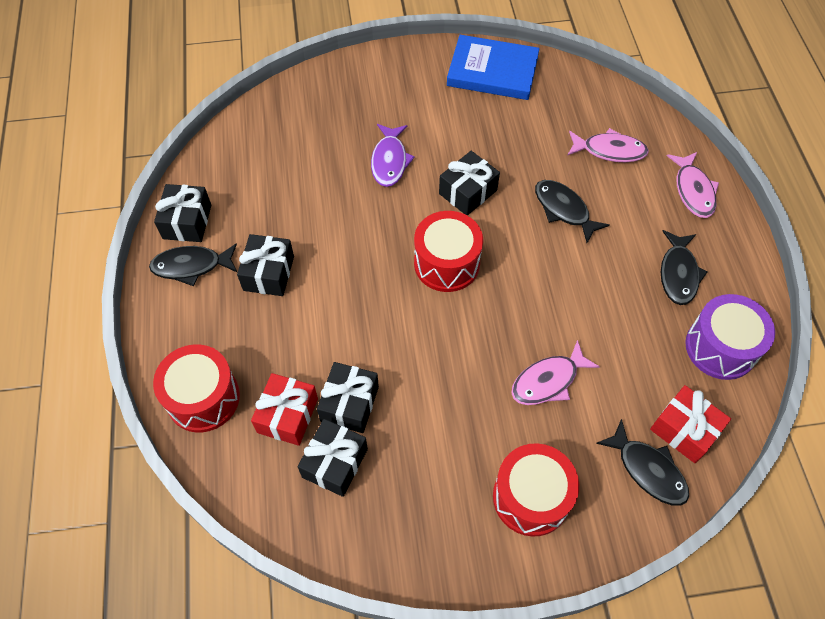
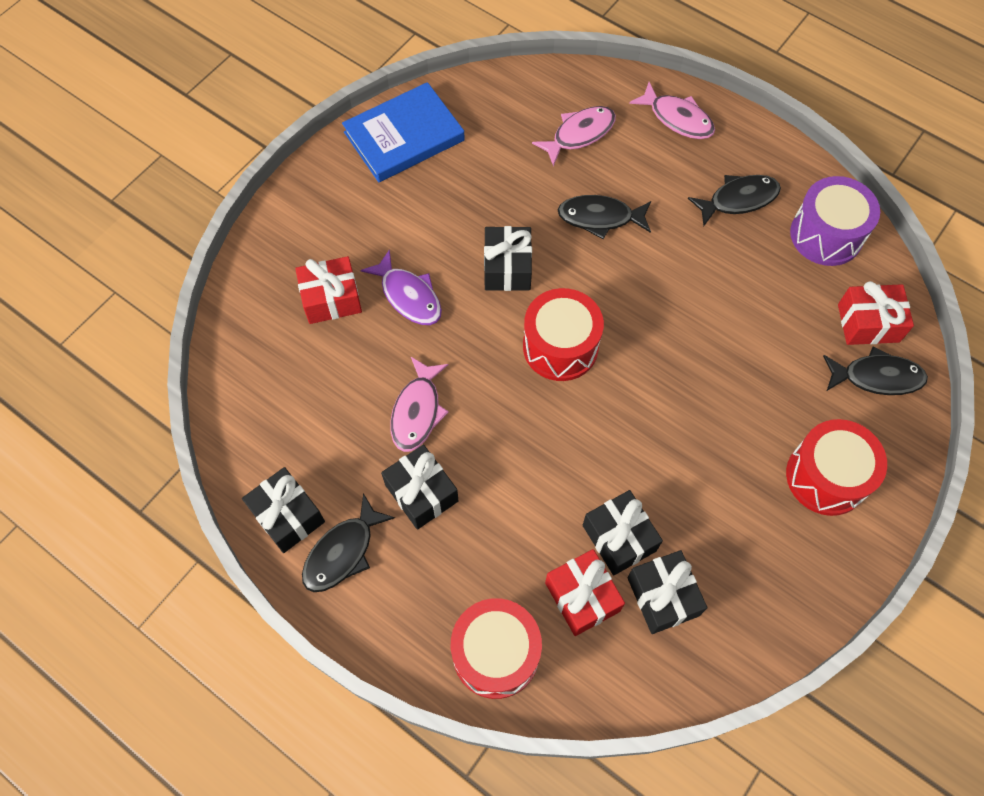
camera: 45 degrees left, 5 degrees up
pink fish [511,340,600,405] -> pink fish moved to [390,357,449,452]
black fish [661,230,708,305] -> black fish turned 75 degrees counterclockwise [688,175,781,226]
none -> red gift [295,256,362,324]

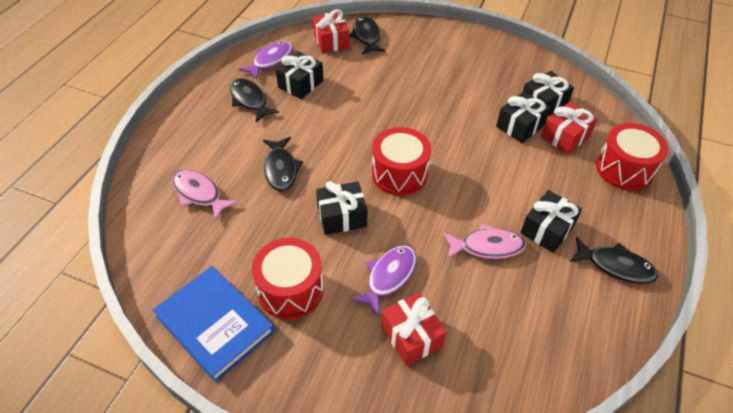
camera: 105 degrees left, 15 degrees down
black gift [242,467,325,553] -> black gift moved to [276,51,324,99]
pink fish [629,82,715,139] -> none
red drum [786,419,887,516] -> red drum moved to [252,238,324,319]
purple drum [790,176,880,266] -> purple fish [239,41,293,80]

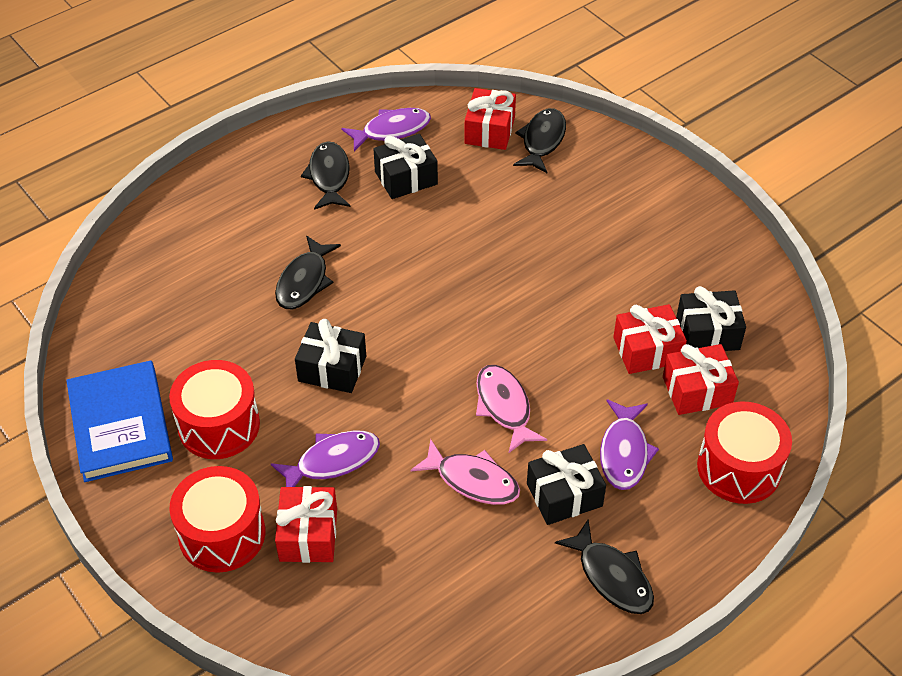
camera: 30 degrees right, 0 degrees up
pink fish [172,169,238,220] -> pink fish moved to [476,365,547,453]
red drum [372,127,431,196] -> red drum moved to [169,466,265,573]
black gift [496,92,550,143] -> red gift [613,304,687,374]
none -> purple fish [600,399,659,490]

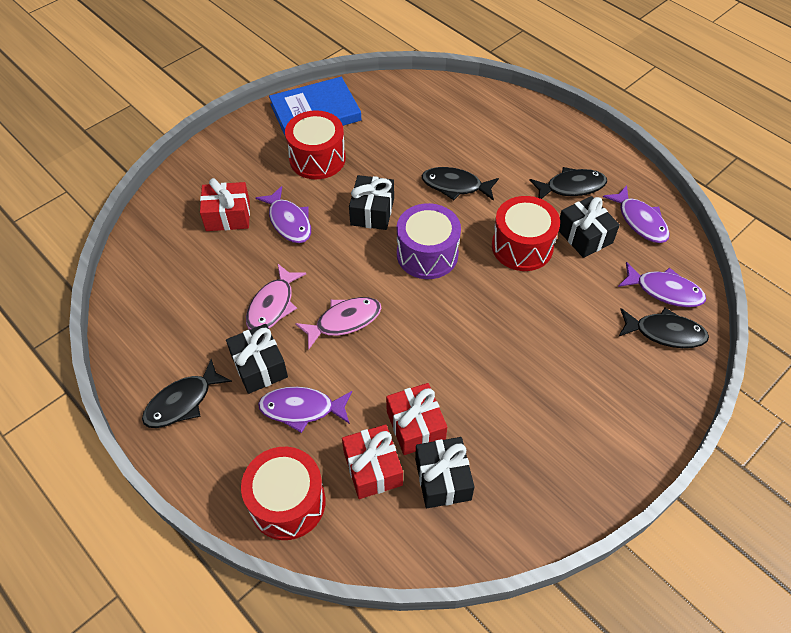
camera: 85 degrees right, 5 degrees up
red drum [169,466,265,573] -> red drum moved to [492,196,560,271]
red gift [464,88,516,150] -> purple fish [618,262,706,307]
none -> purple drum [397,203,461,279]

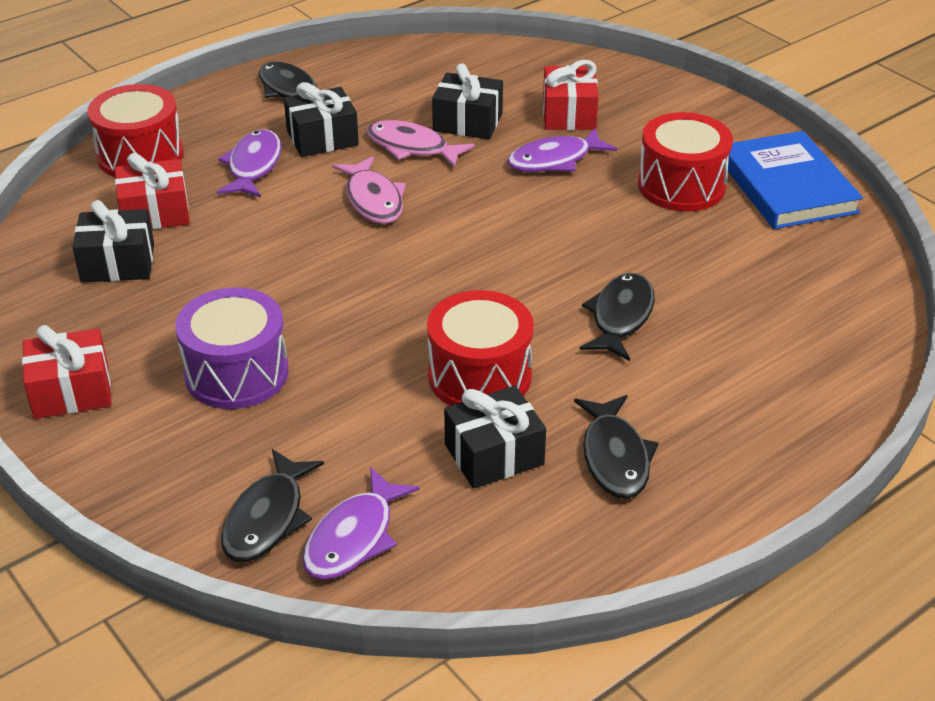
camera: 95 degrees right, 15 degrees down
black gift [349,175,394,230] -> black gift moved to [432,63,503,139]
red gift [386,383,447,455] -> red gift moved to [22,325,112,419]
purple drum [397,203,461,279] -> purple drum moved to [175,287,289,409]
purple fish [603,185,670,243] -> none

